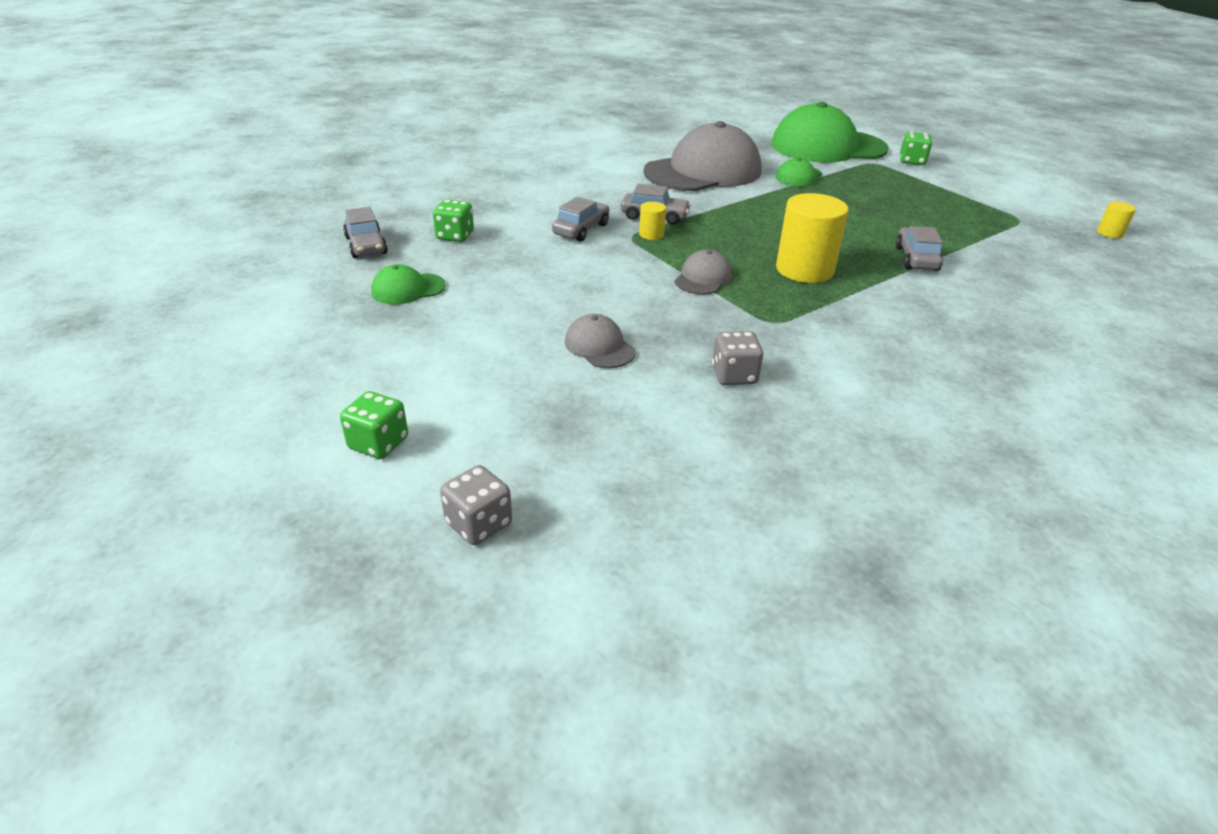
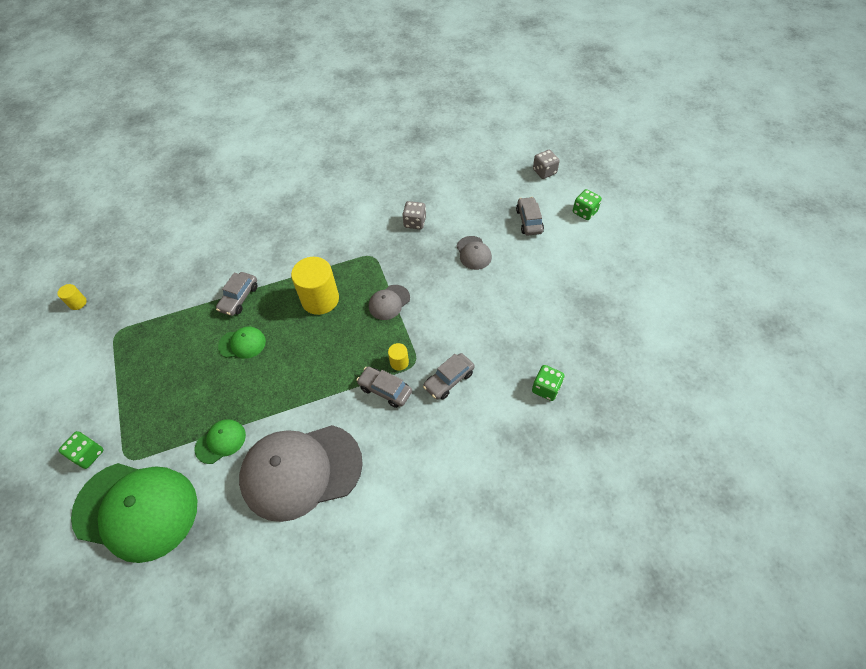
camera: 160 degrees left, 20 degrees up
grey car [343,207,388,258] -> grey car moved to [516,197,544,235]
green cap [371,264,446,305] -> green cap moved to [218,326,266,359]

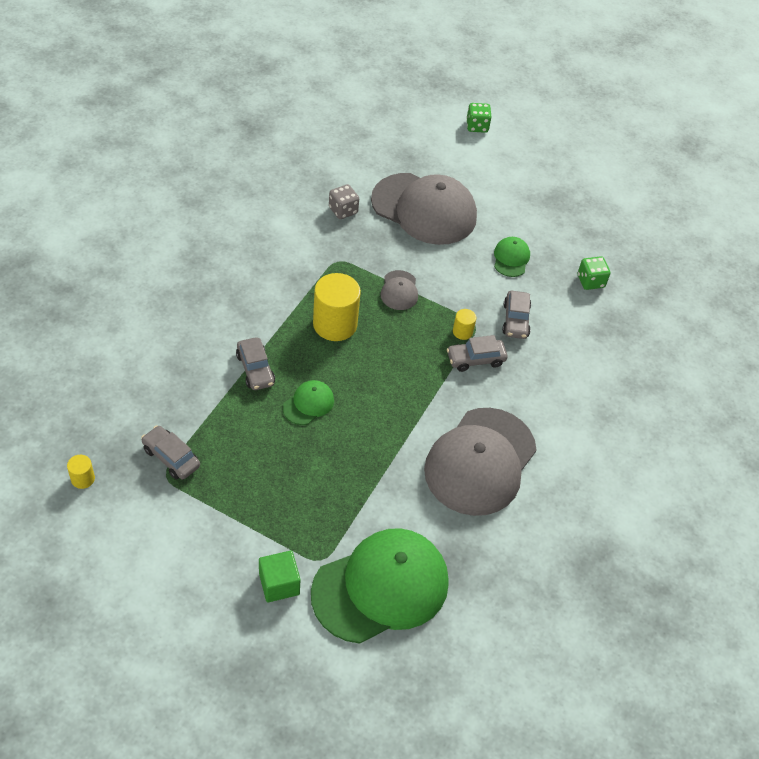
camera: 50 degrees left, 5 degrees down
green dice [58,431,103,469] -> green cube [259,551,301,603]
green cap [195,419,246,464] -> green cap moved to [494,237,530,277]
grey cap [456,236,492,270] -> grey cap [371,173,477,245], size x2.29
grey car [516,197,544,235] -> grey car moved to [141,425,200,480]
grey dice [533,150,560,179] -> none

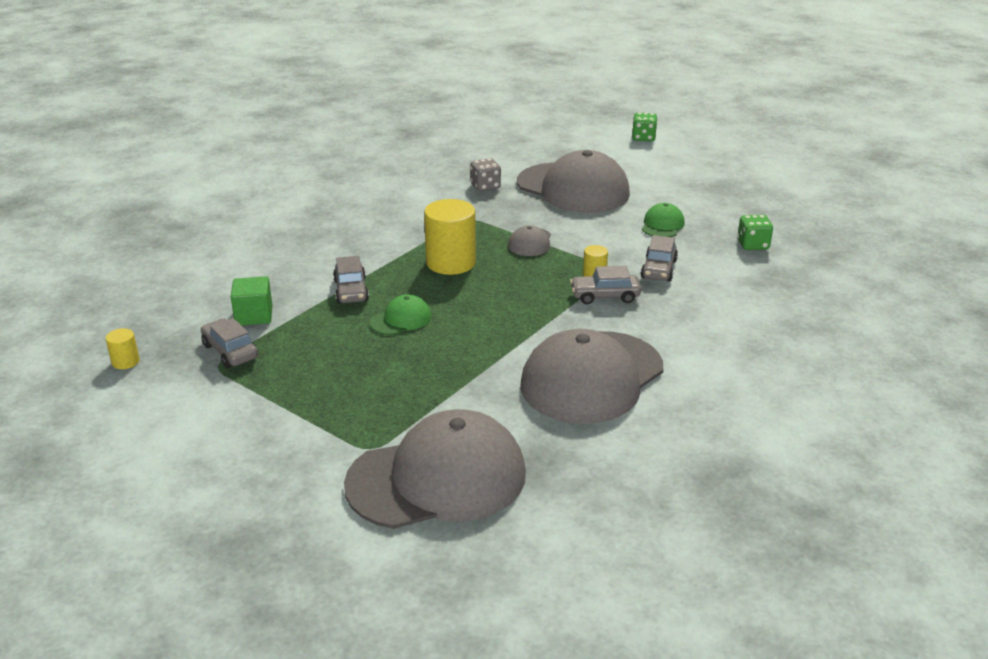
camera: 15 degrees right, 20 degrees down
green cube [259,551,301,603] -> green cube moved to [231,276,272,325]
green cap [311,528,449,644] -> grey cap [344,409,526,529]

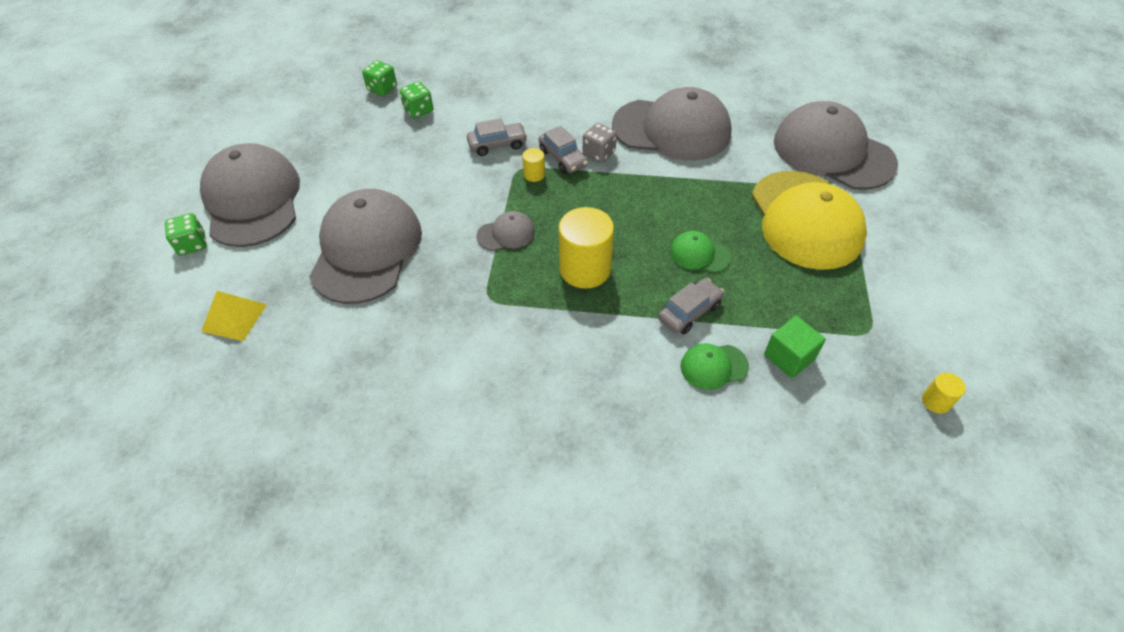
camera: 120 degrees left, 20 degrees up
grey car [201,318,258,368] -> none
grey dice [470,158,501,192] -> grey dice moved to [583,123,617,163]
green cap [642,203,685,237] -> green cap moved to [680,343,749,390]
none -> grey cap [200,143,300,247]
none -> yellow pyramid [201,291,267,341]
none -> green dice [362,60,397,96]
none -> yellow cap [752,171,867,270]

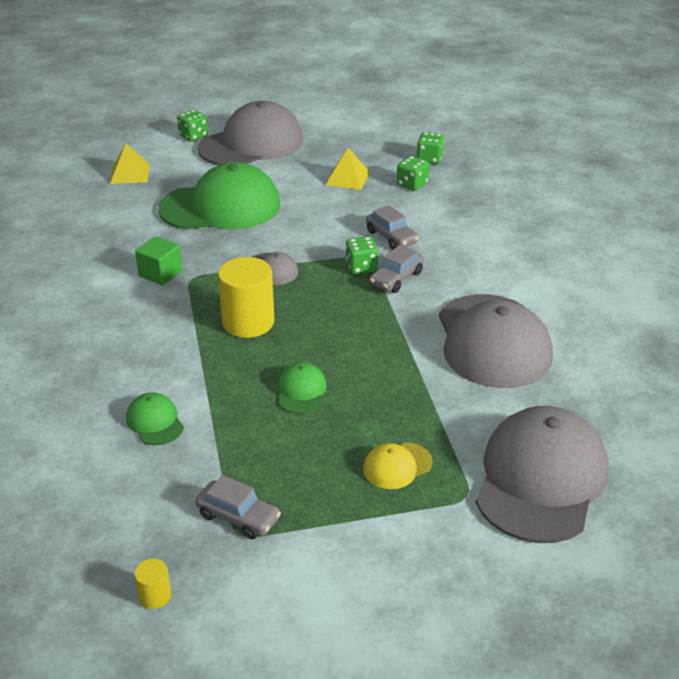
camera: 70 degrees right, 15 degrees down
grey cap [309,189,422,304] -> green cap [158,162,280,230]
yellow cylinder [522,148,545,182] -> green dice [346,236,378,274]
grey dice [583,123,617,163] -> none
grey car [658,278,724,334] -> grey car moved to [195,475,281,539]
yellow cap [752,171,867,270] -> yellow cap [363,442,433,489], size x0.44
green cube [764,316,826,378] -> green cube moved to [135,236,182,285]
none -> yellow pyramid [325,148,370,190]

